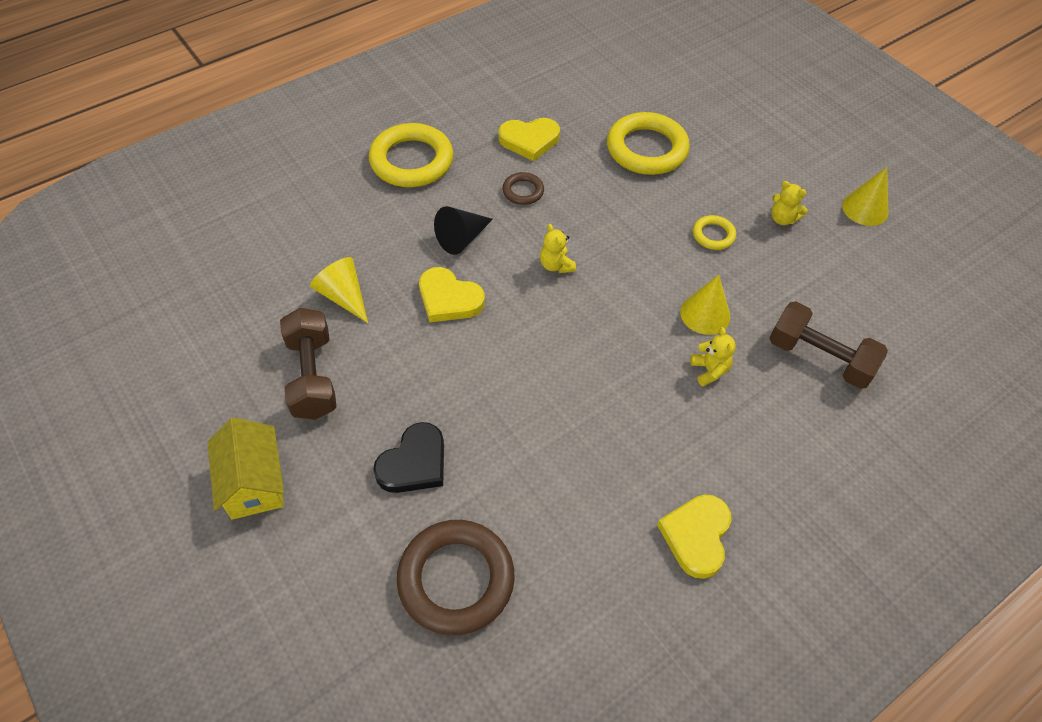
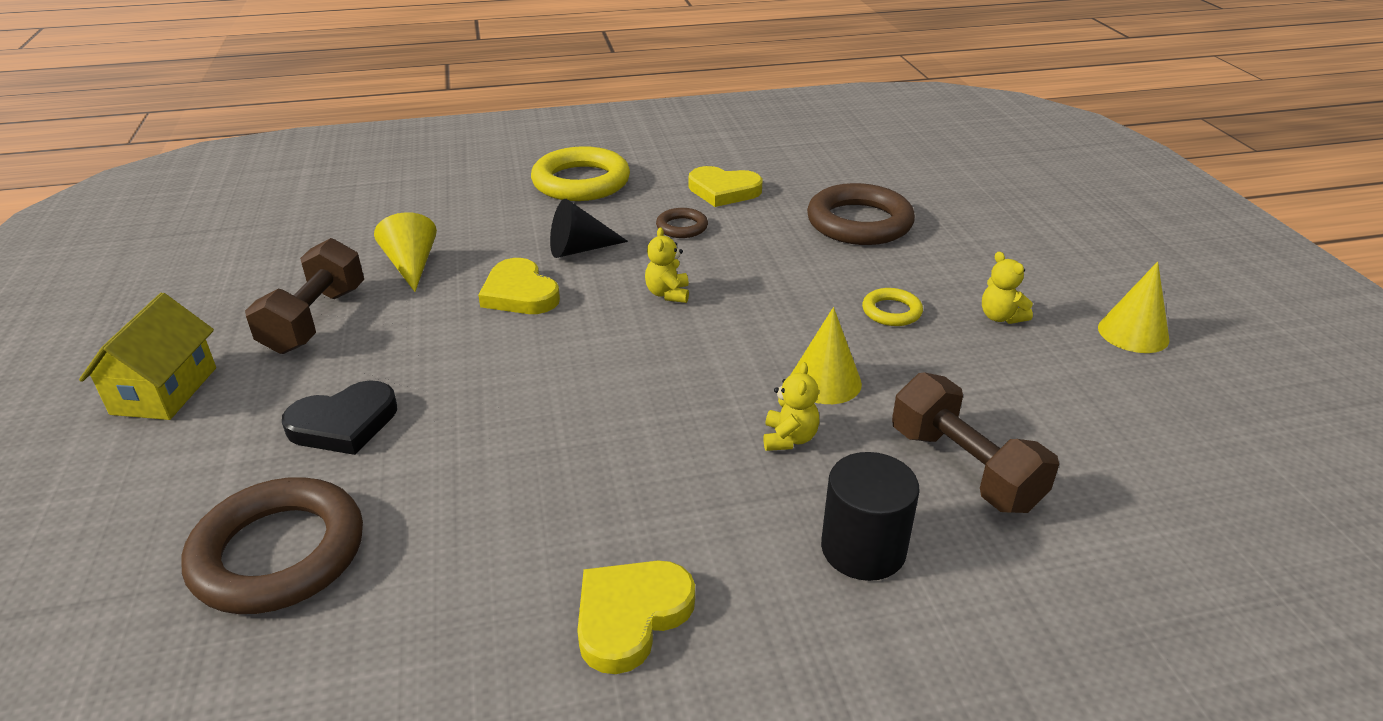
camera: 25 degrees right, 20 degrees down
yellow ring [607,112,690,175] -> brown ring [807,183,915,245]
none -> black cylinder [821,452,920,581]

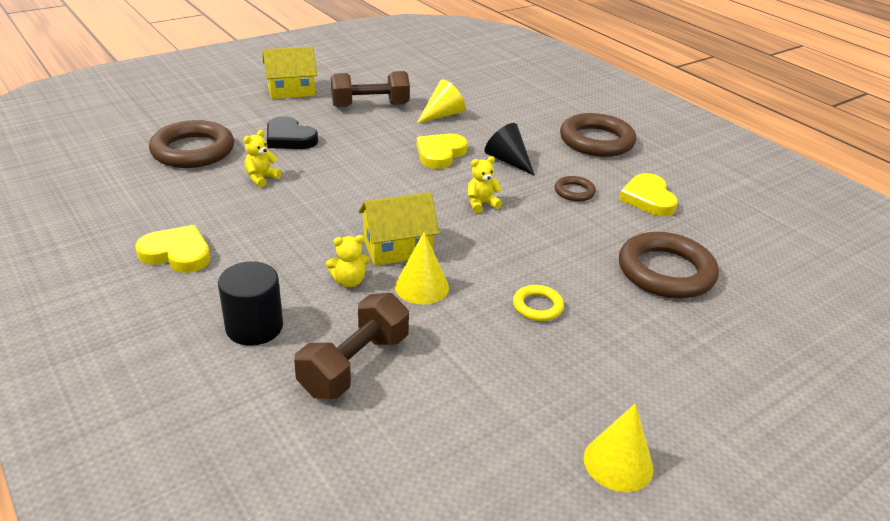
camera: 65 degrees right, 0 degrees up
yellow ring [531,146,630,201] -> brown ring [560,113,636,157]
yellow teddy bear [982,252,1033,324] -> yellow teddy bear moved to [244,130,282,187]
none -> yellow house [358,192,439,266]

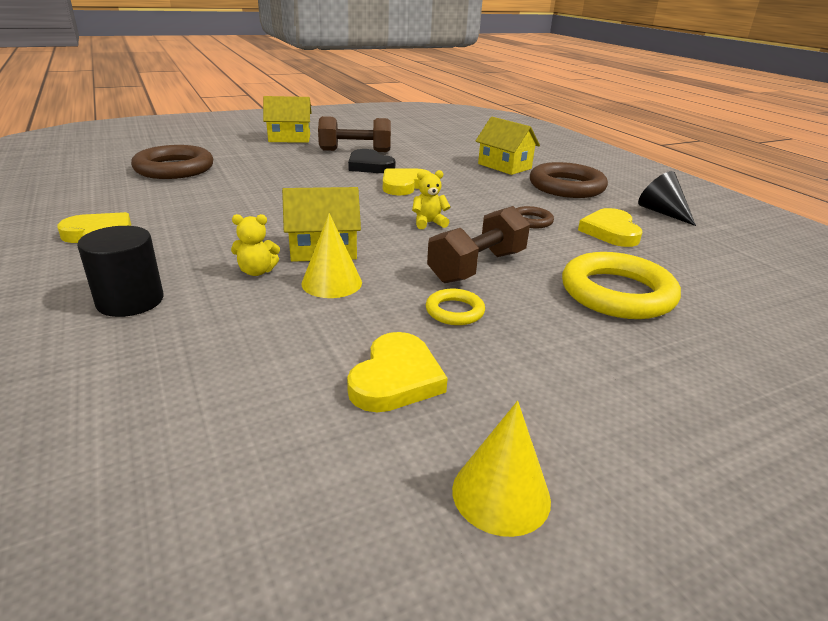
camera: 10 degrees right, 5 degrees down
yellow teddy bear [244,130,282,187] -> none
black heart [267,116,318,149] -> black heart moved to [348,149,395,173]
brown dumbbell [294,293,409,399] -> brown dumbbell moved to [427,206,530,283]
yellow cone [417,79,465,123] -> none
black cone [485,123,535,176] -> black cone moved to [638,171,696,226]
brown ring [619,232,719,299] -> yellow ring [562,252,681,319]
none -> yellow heart [347,332,448,412]
none -> yellow house [476,117,540,175]

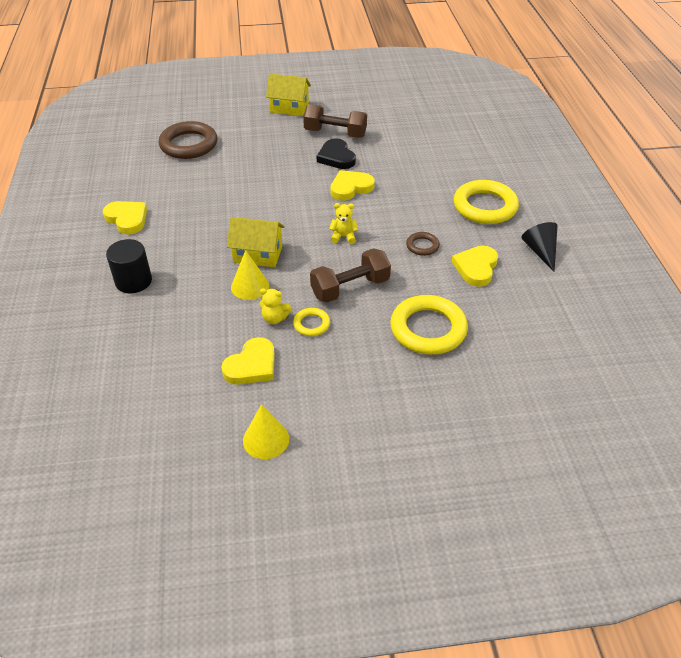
camera: 20 degrees right, 15 degrees up
yellow teddy bear [231,214,280,276] -> yellow teddy bear moved to [260,288,291,324]
yellow house [476,117,540,175] -> none
brown ring [530,162,608,198] -> yellow ring [454,180,519,224]

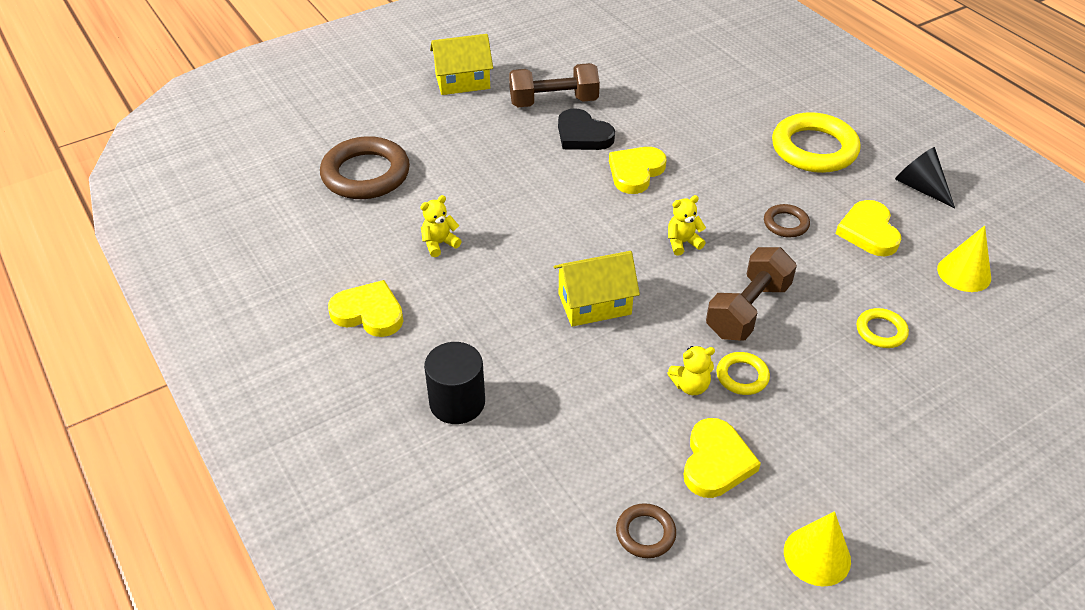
camera: 25 degrees left, 0 degrees up
yellow cone [231,250,269,300] -> yellow cone moved to [937,225,991,292]
yellow ring [390,295,468,355] -> yellow ring [857,308,909,348], size x0.49
none -> yellow teddy bear [420,195,462,257]
none -> brown ring [616,503,676,558]

